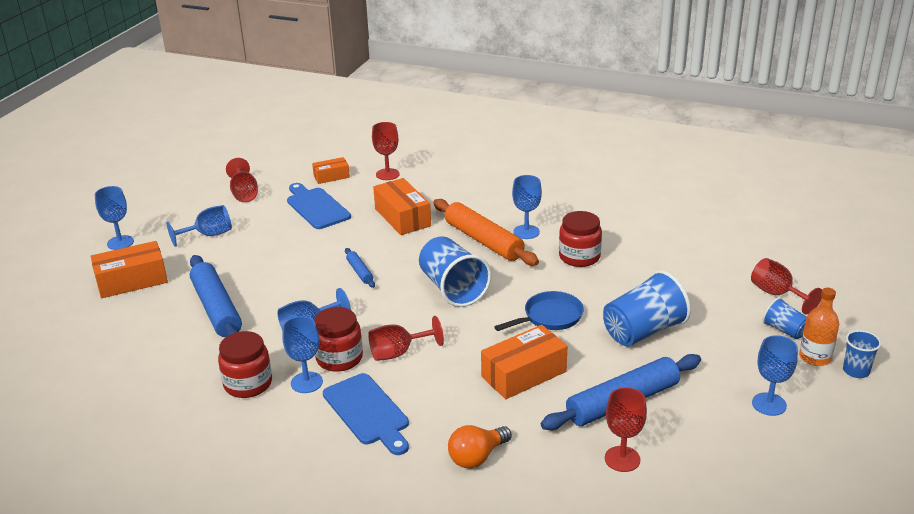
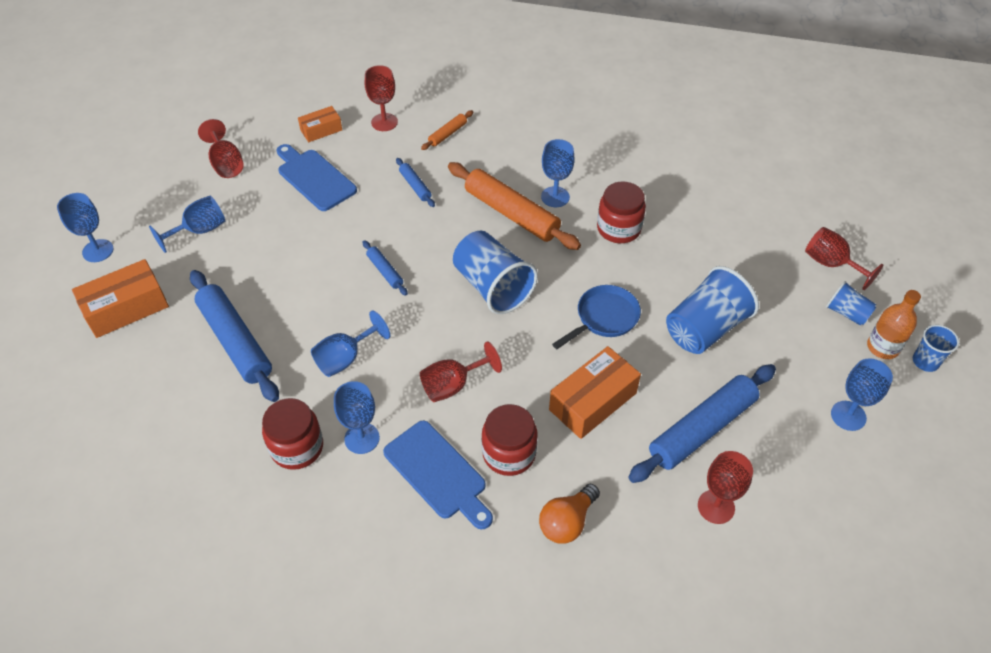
camera: 10 degrees left, 20 degrees up
red jar [314,307,363,372] -> red jar moved to [482,404,538,476]
orange box [373,178,431,235] -> blue rolling pin [396,158,435,207]
none -> orange rolling pin [421,110,473,150]

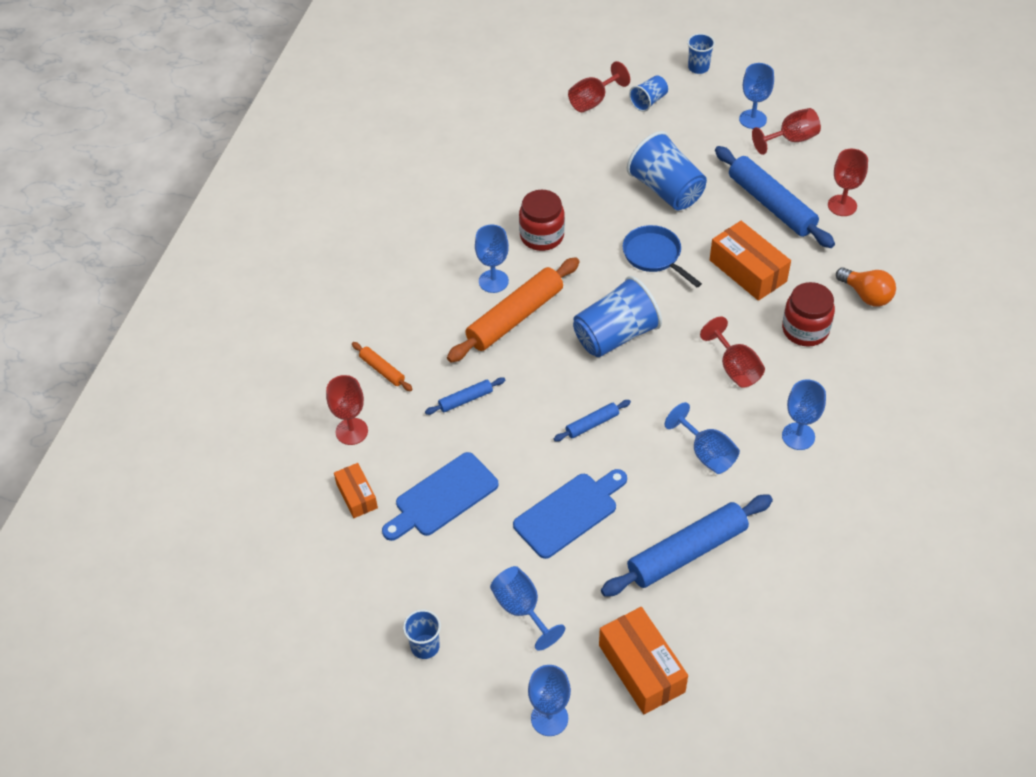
camera: 85 degrees left, 0 degrees up
red goblet [198,119,244,178] -> red goblet moved to [752,108,821,155]
red jar [262,398,323,470] -> none
blue cutting board [383,421,493,530] -> blue cutting board moved to [513,469,627,559]
orange bottle [867,290,921,359] -> none
none -> blue cup [403,609,441,659]

